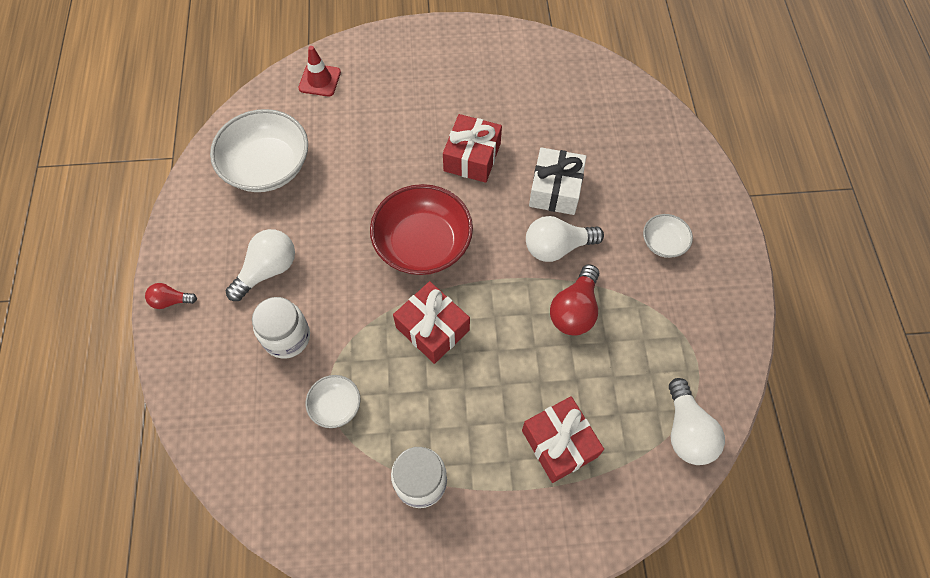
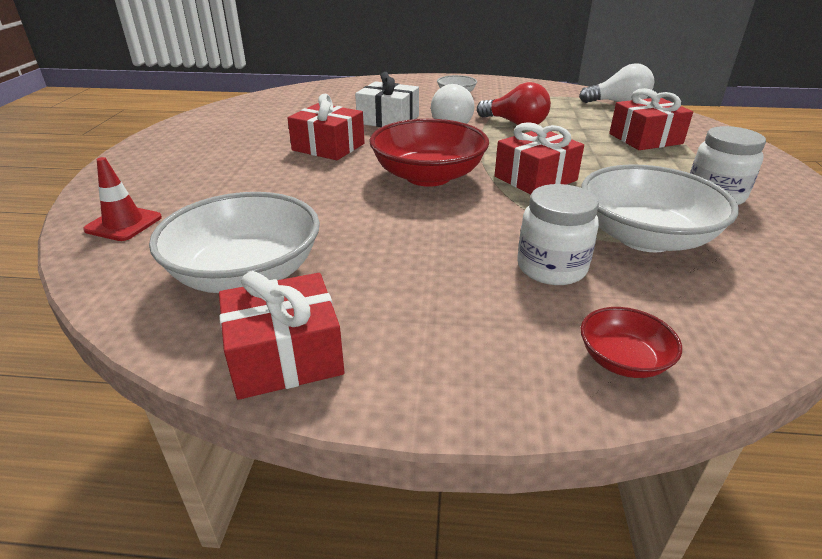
camera: 80 degrees left, 30 degrees down
red light bulb [145,283,197,309] -> none
white light bulb [226,229,295,301] -> none
white bowl [306,375,360,428] -> white bowl [581,164,739,252], size x2.04
none -> red gift [219,271,344,400]
none -> red bowl [581,307,682,378]

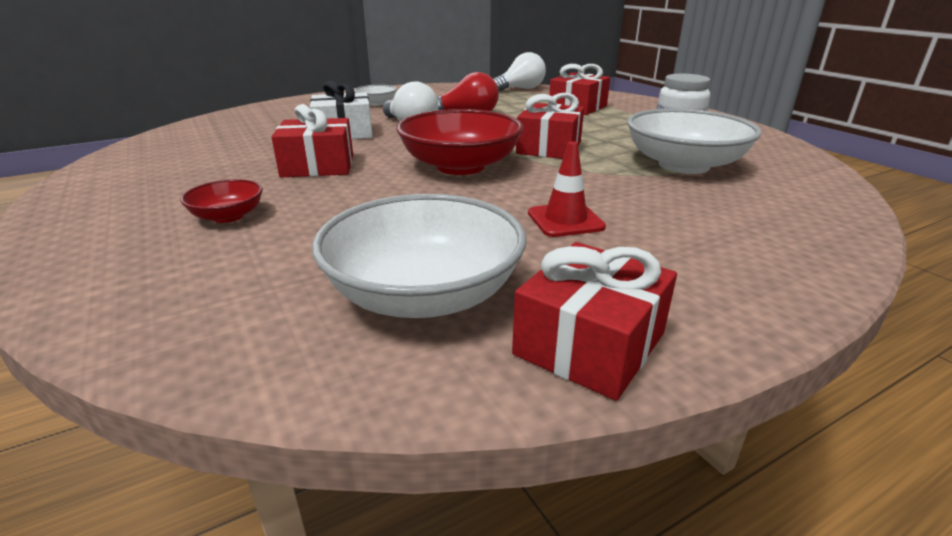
camera: 35 degrees left, 5 degrees down
red traffic cone [83,157,162,241] -> red traffic cone moved to [528,141,606,237]
white jar [517,184,599,285] -> none
red bowl [581,307,682,378] -> red bowl moved to [180,179,263,223]

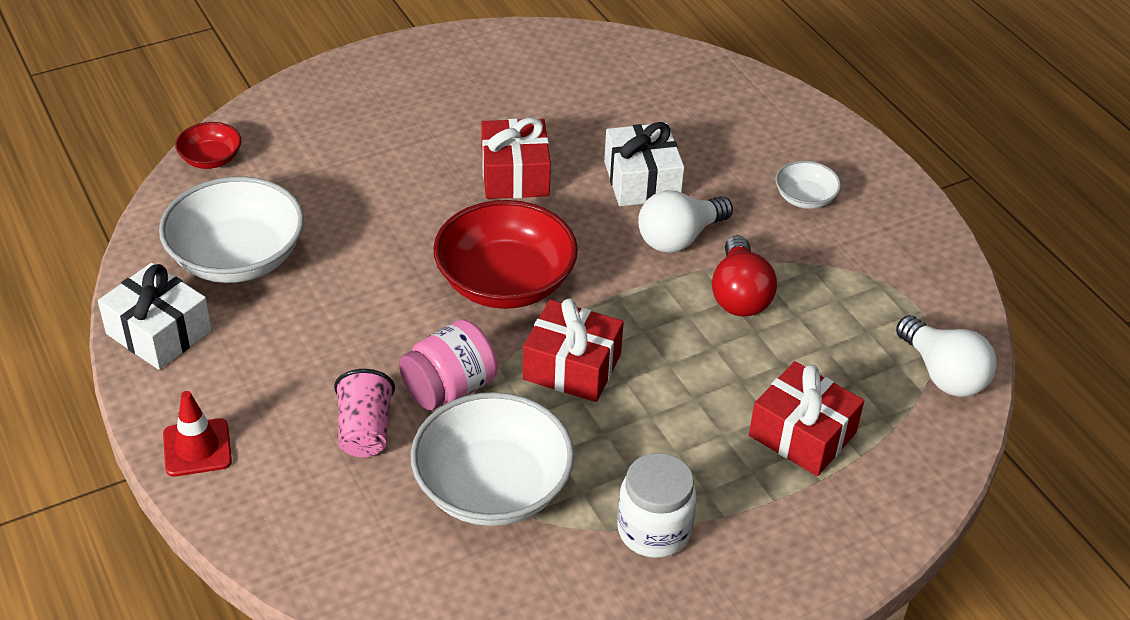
camera: 90 degrees right, 15 degrees up
red bowl [180,179,263,223] -> red bowl moved to [175,122,241,169]
red gift [512,242,677,401] -> white gift [98,263,212,370]
red traffic cone [528,141,606,237] -> red traffic cone moved to [163,391,232,477]
none -> pink cup [334,369,395,457]
none -> pink jar [399,320,498,410]

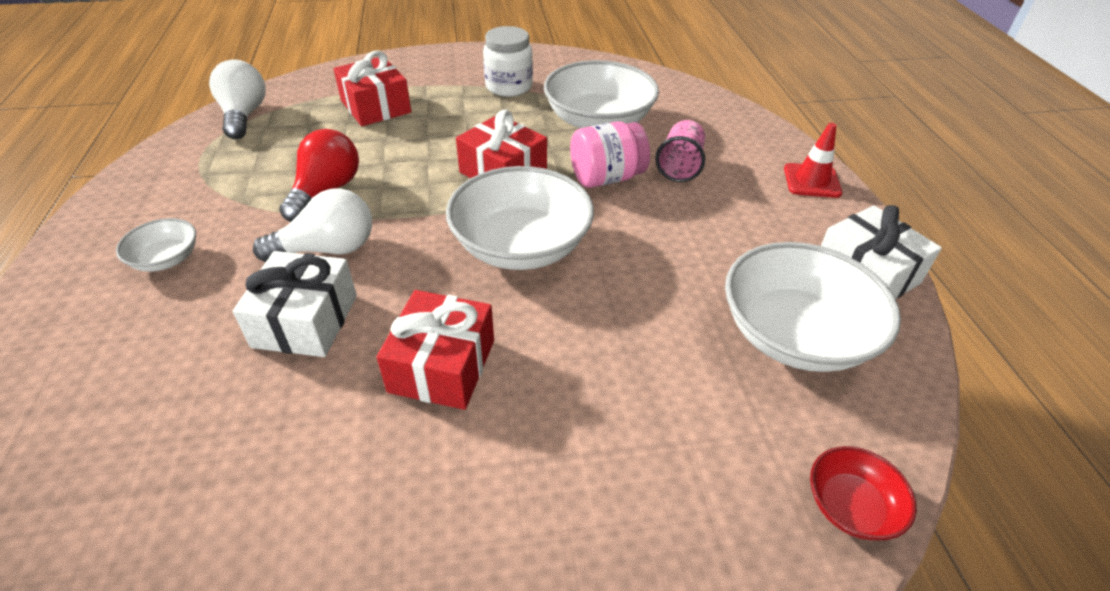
camera: 160 degrees left, 0 degrees up
red bowl [433,200,578,309] -> white bowl [446,166,594,270]

